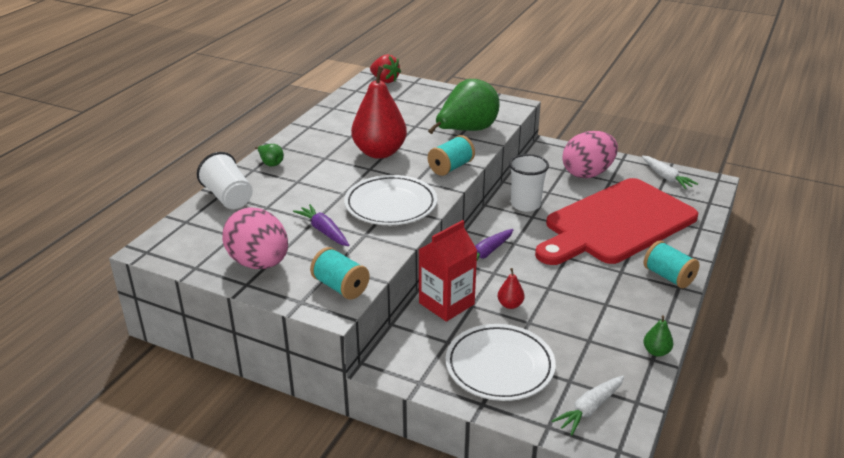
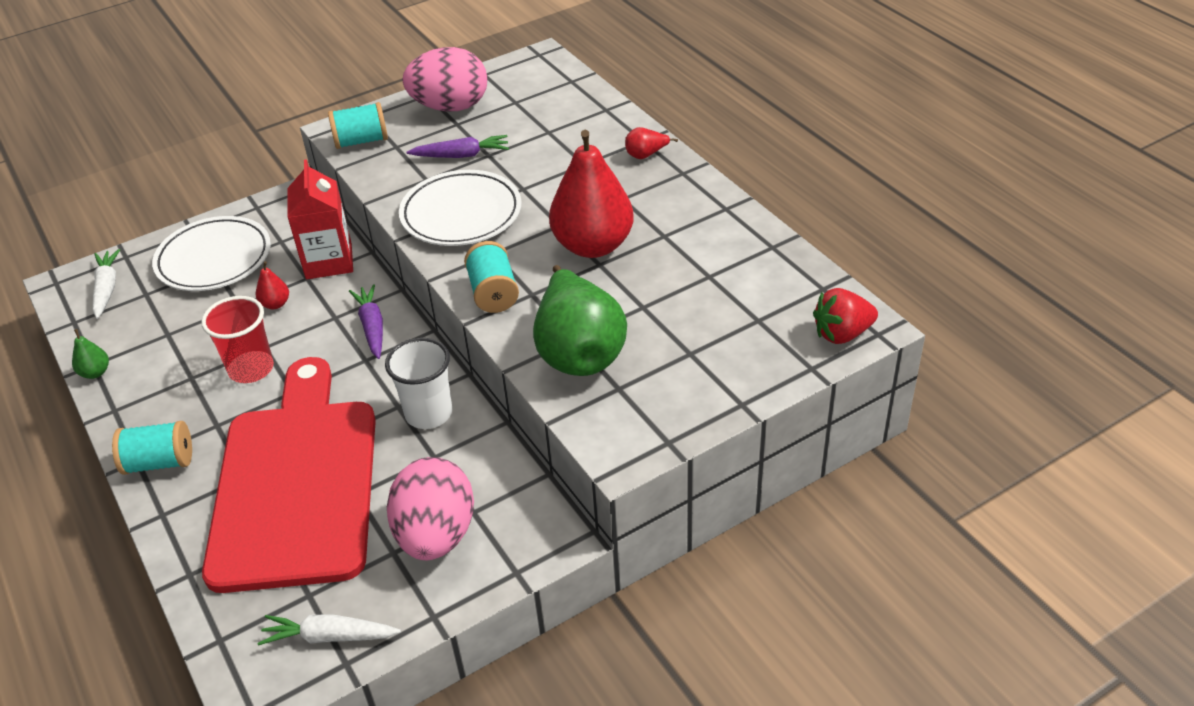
camera: 125 degrees right, 10 degrees up
white cup [197,152,253,209] -> none
green pear [255,144,284,167] -> red pear [625,127,678,159]
none -> red cup [201,296,274,383]

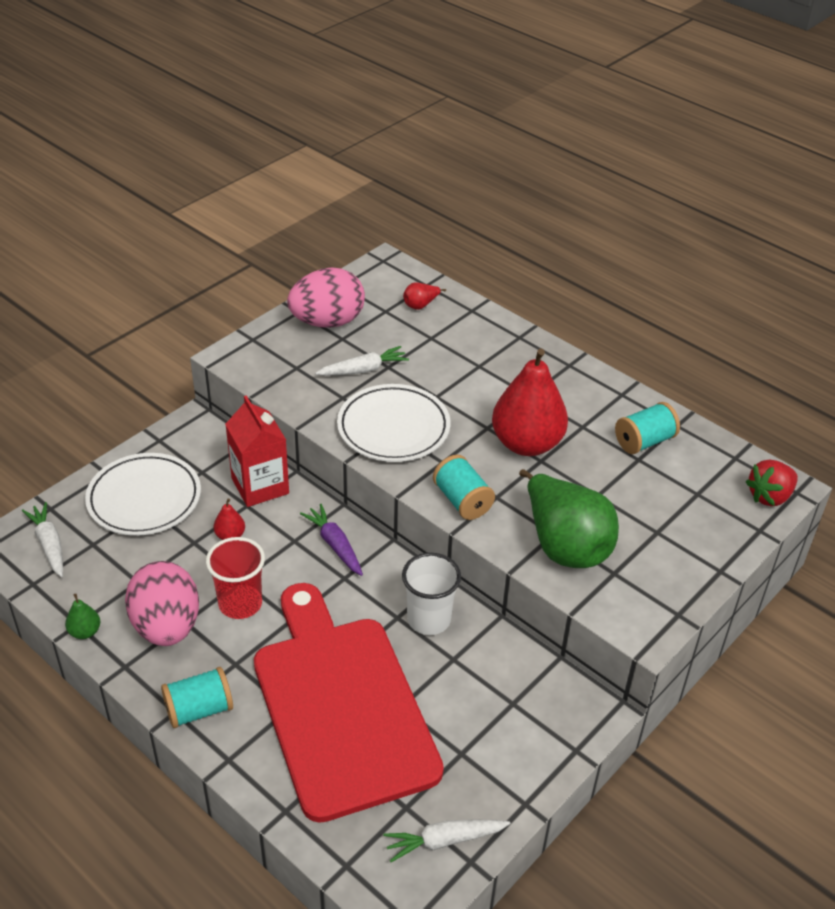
camera: 20 degrees left, 0 degrees up
turquoise spool [328,102,388,149] -> turquoise spool moved to [615,402,680,454]
pink egg [387,457,474,560] -> pink egg moved to [125,561,199,646]
purple carrot [406,135,509,158] -> white carrot [315,346,409,376]
red pear [625,127,678,159] -> red pear moved to [403,282,446,310]

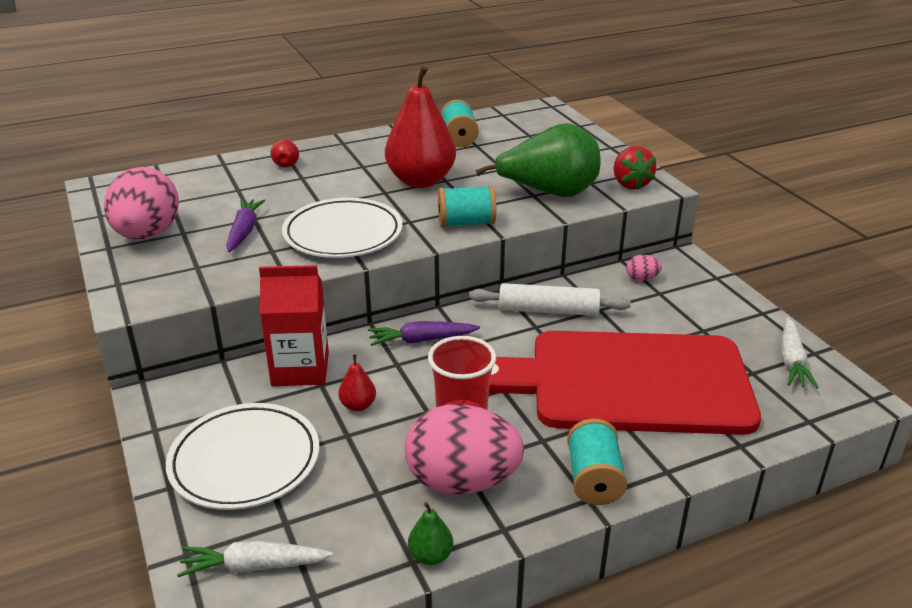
camera: 65 degrees left, 10 degrees down
white carrot [315,346,409,376] -> purple carrot [226,199,265,252]
white cup [402,553,461,635] -> white rolling pin [469,283,631,316]
red pear [403,282,446,310] -> red pear moved to [270,140,299,168]
red strawberry [746,459,798,507] -> red strawberry moved to [614,146,656,190]
none -> pink egg [626,255,662,281]

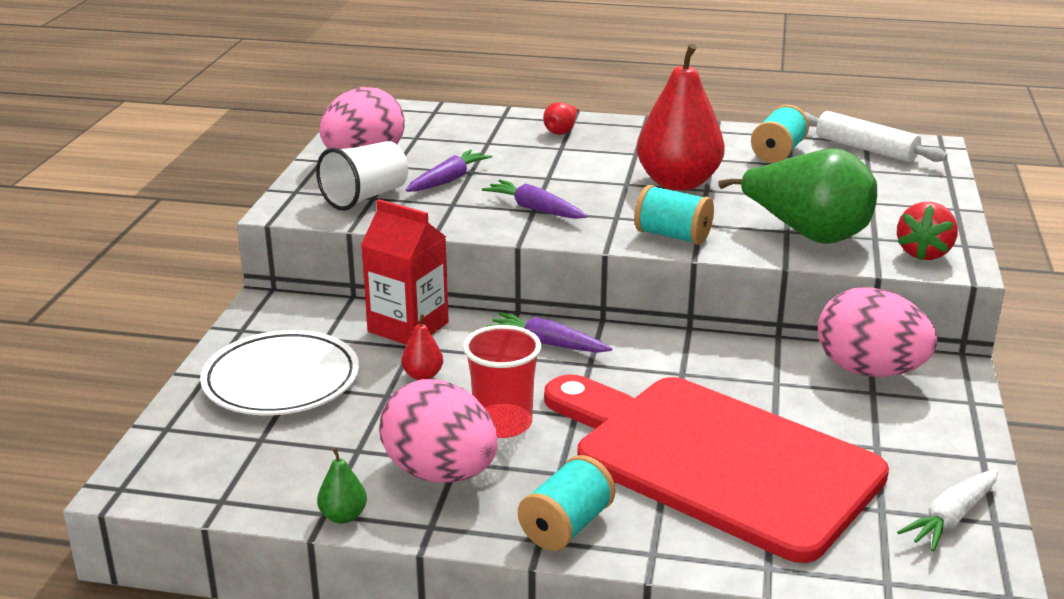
camera: 35 degrees right, 5 degrees down
white carrot [177,541,333,577] -> none
white plate [282,198,402,258] -> purple carrot [482,180,587,219]
white rolling pin [469,283,631,316] -> white rolling pin moved to [804,111,947,162]
pink egg [626,255,662,281] -> pink egg [818,287,937,377], size x2.47
none -> white cup [316,141,408,211]

